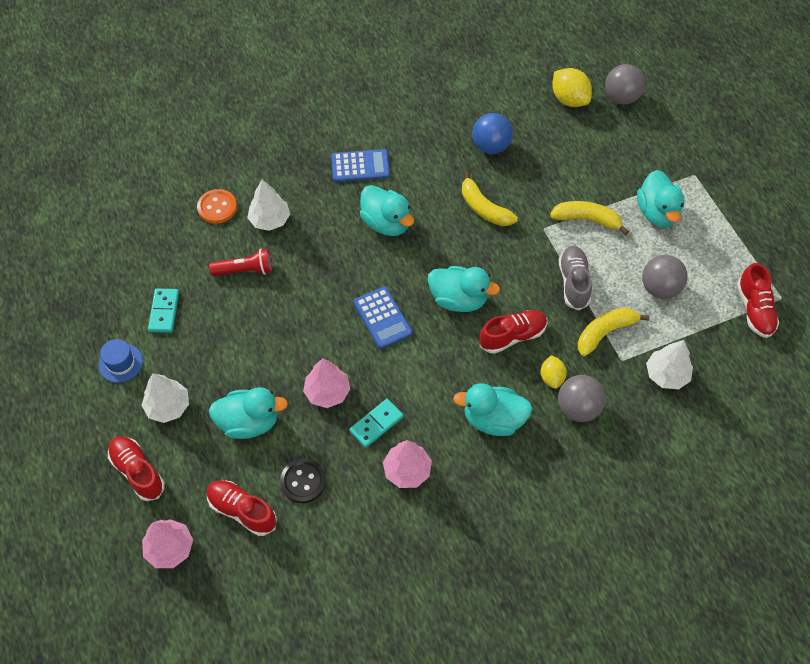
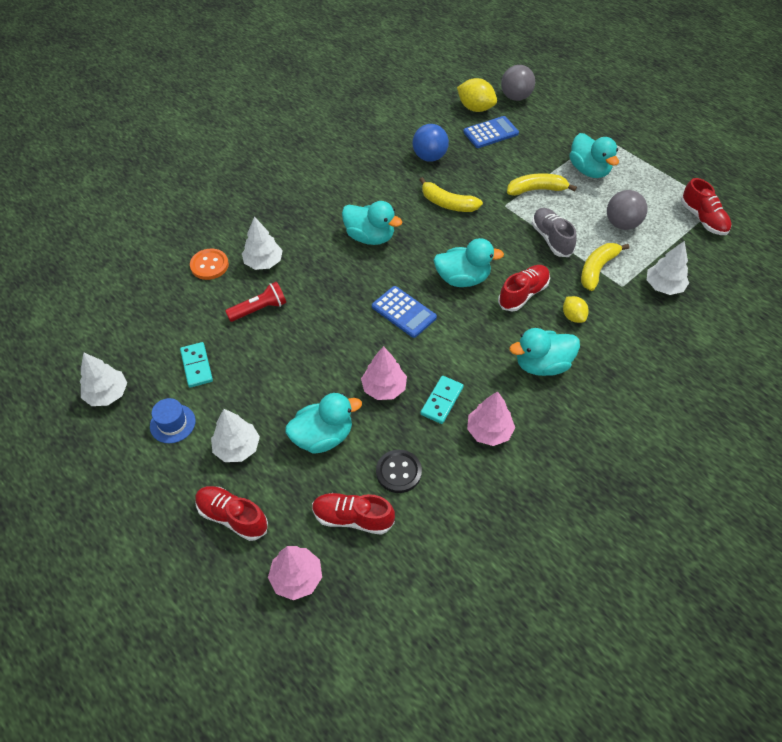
camera: 20 degrees left, 5 degrees down
blue calculator [331,149,390,182] -> blue calculator moved to [463,116,519,148]
grey ball [558,375,606,422] -> none
none -> white tree [80,352,127,406]

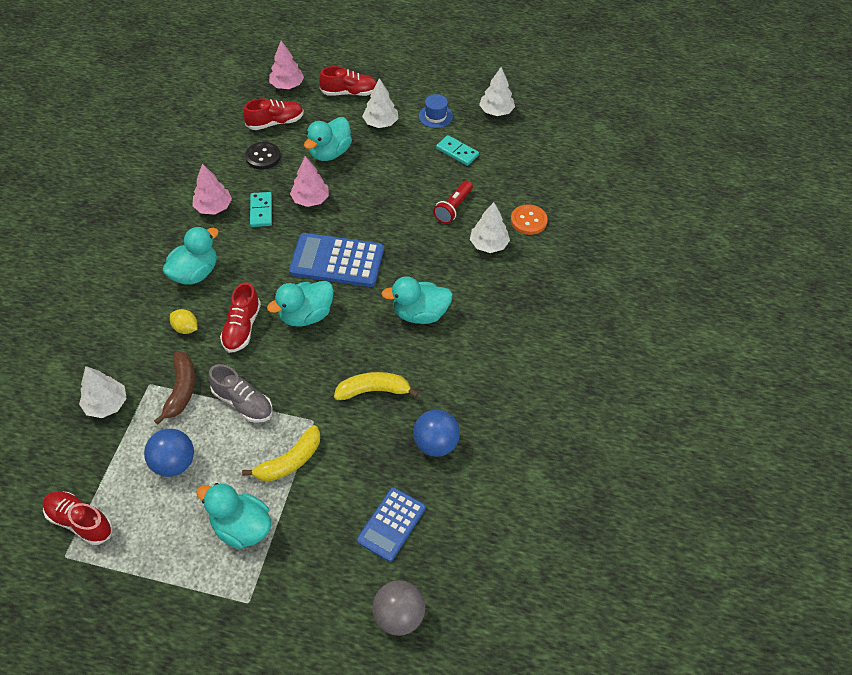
camera: 145 degrees right, 0 degrees up
blue calculator [372,286,437,338] -> blue calculator [289,233,384,287], size x1.54
yellow lemon [457,78,497,112] -> none
yellow banana [581,243,630,291] -> brown banana [154,351,195,425]
grey ball [607,190,647,230] -> blue ball [144,429,194,477]

